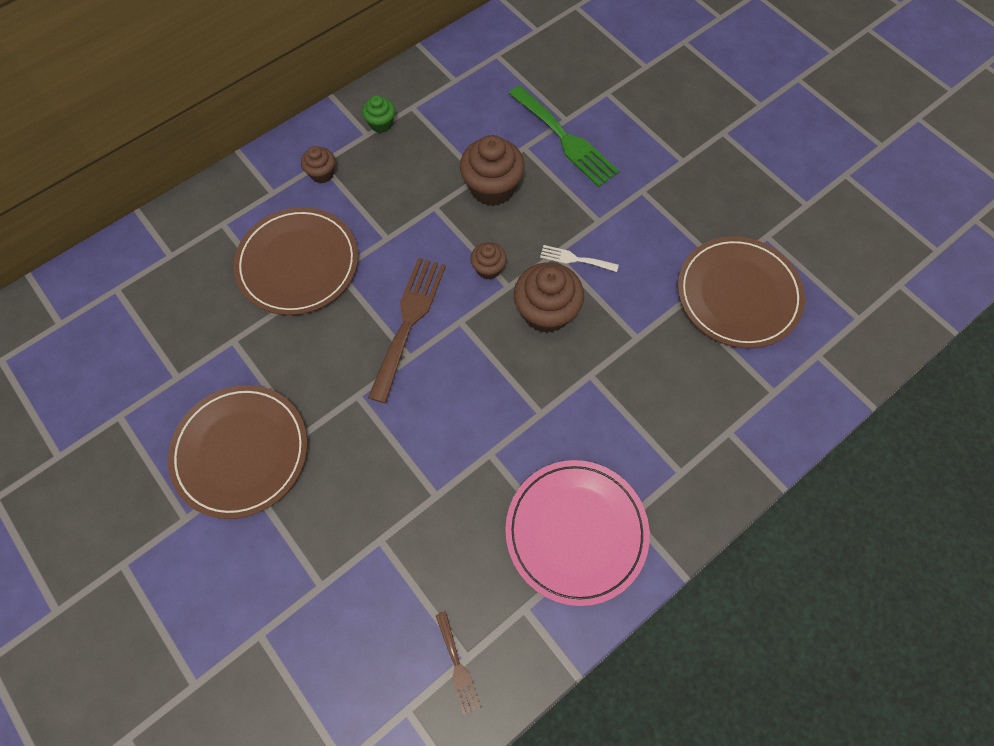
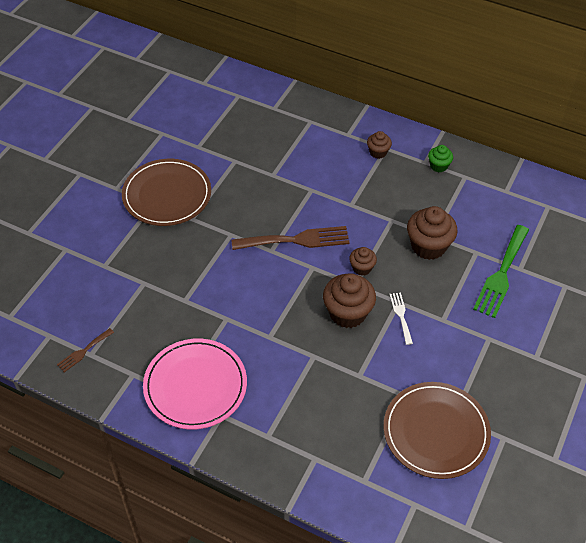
camera: 65 degrees right, 15 degrees down
brown plate [233,207,358,315] -> none

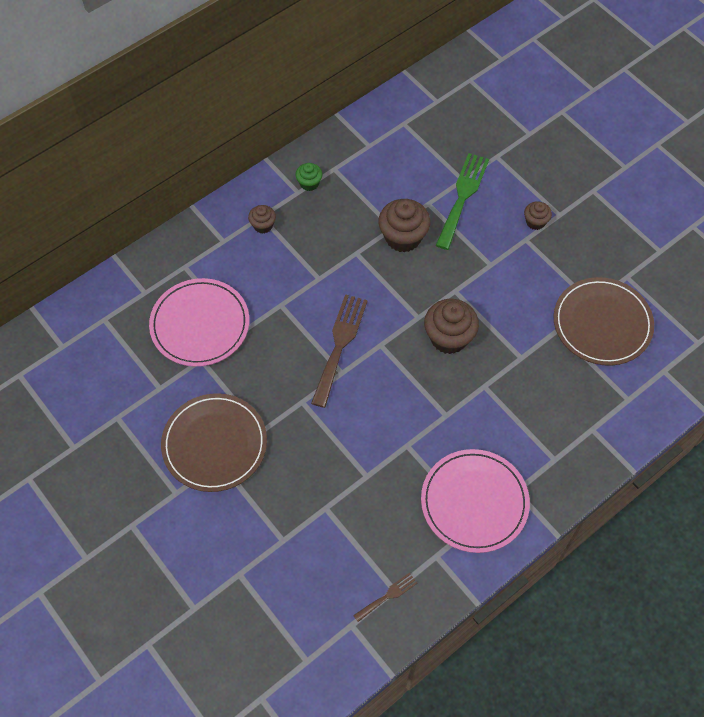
camera: 65 degrees left, 10 degrees up
brown fork [57,328,114,372] -> brown fork turned 105 degrees counterclockwise [353,573,417,622]
brown cupcake [349,247,377,276] -> brown cupcake moved to [524,201,552,230]
white fork [389,292,413,345] -> none
green fork [473,225,529,318] -> green fork turned 120 degrees counterclockwise [436,153,489,250]
none -> pink plate [149,278,249,367]

